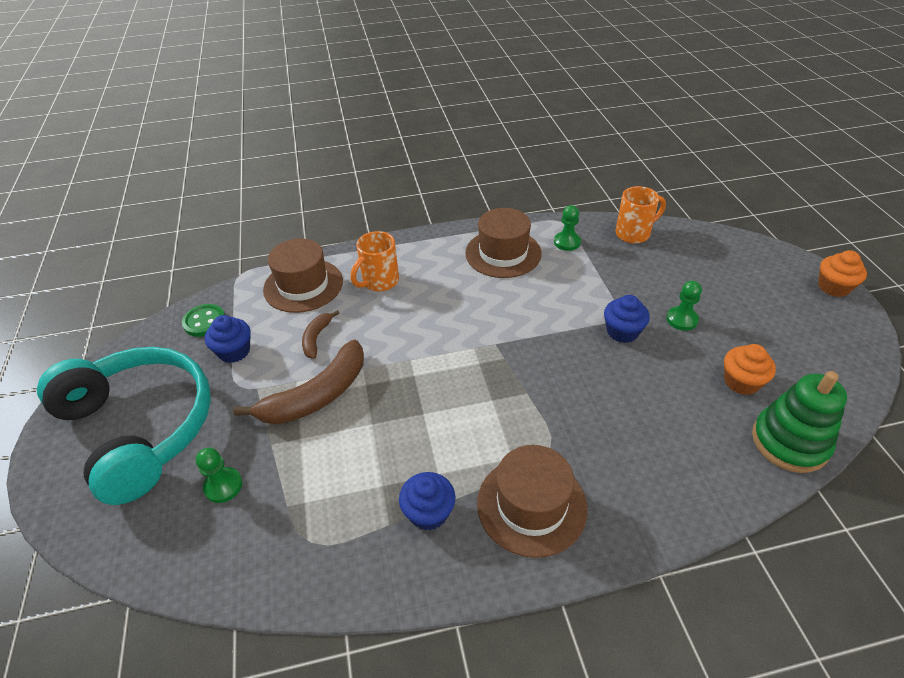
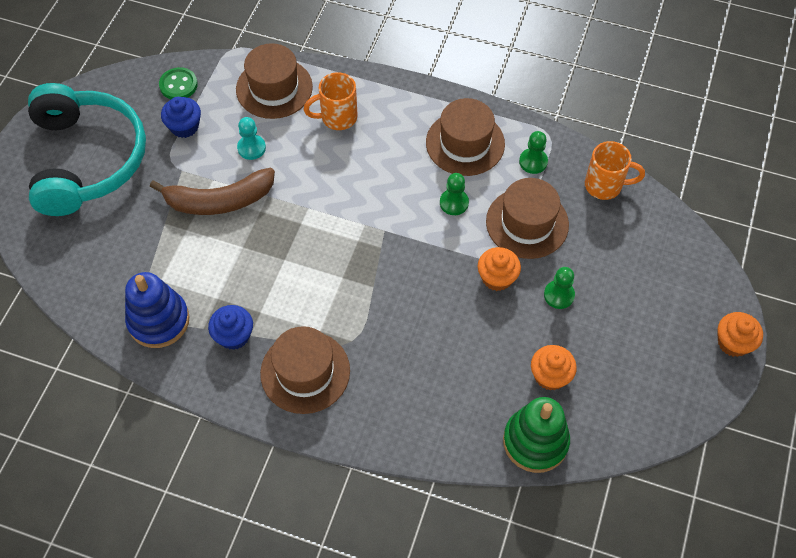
camera: 30 degrees right, 15 degrees up
green pawn [196,448,242,503] -> green pawn moved to [440,173,469,215]
brown banana [302,310,340,359] -> turquoise pawn [237,117,266,160]
blue cupcake [604,295,650,343] -> orange cupcake [478,247,521,291]
none -> blue stacking toy [125,272,190,348]
none -> brown hat [486,178,569,259]

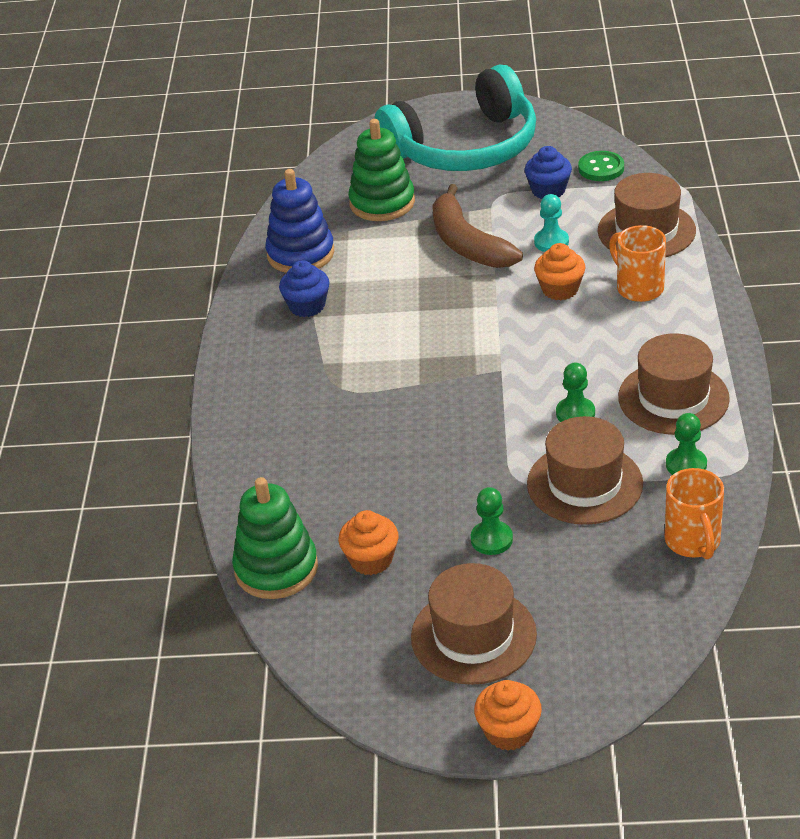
camera: 75 degrees right, 20 degrees down
brown hat [260,326,350,414] -> brown hat moved to [411,563,537,685]
orange cupcake [478,247,521,291] -> orange cupcake moved to [534,243,585,300]
none -> green stacking toy [348,119,415,221]

